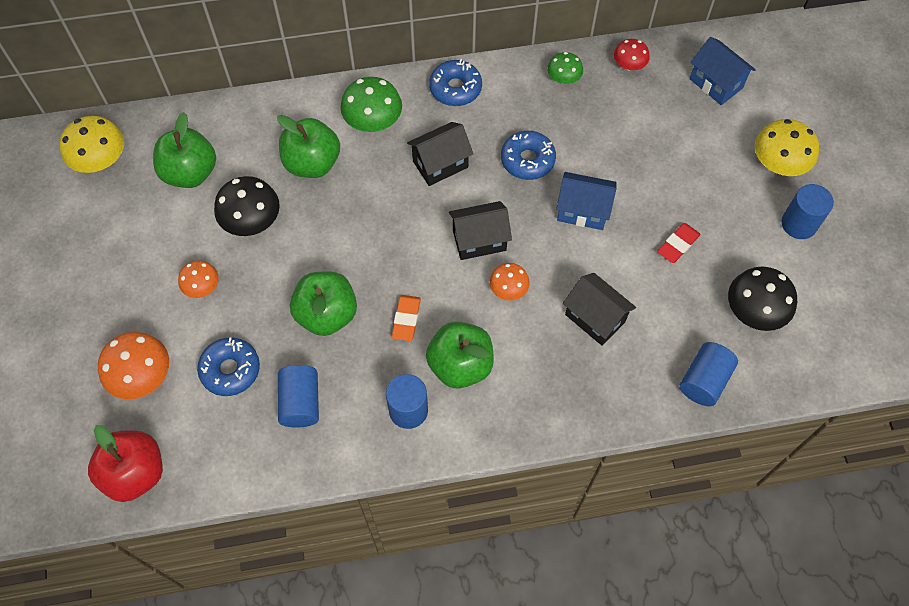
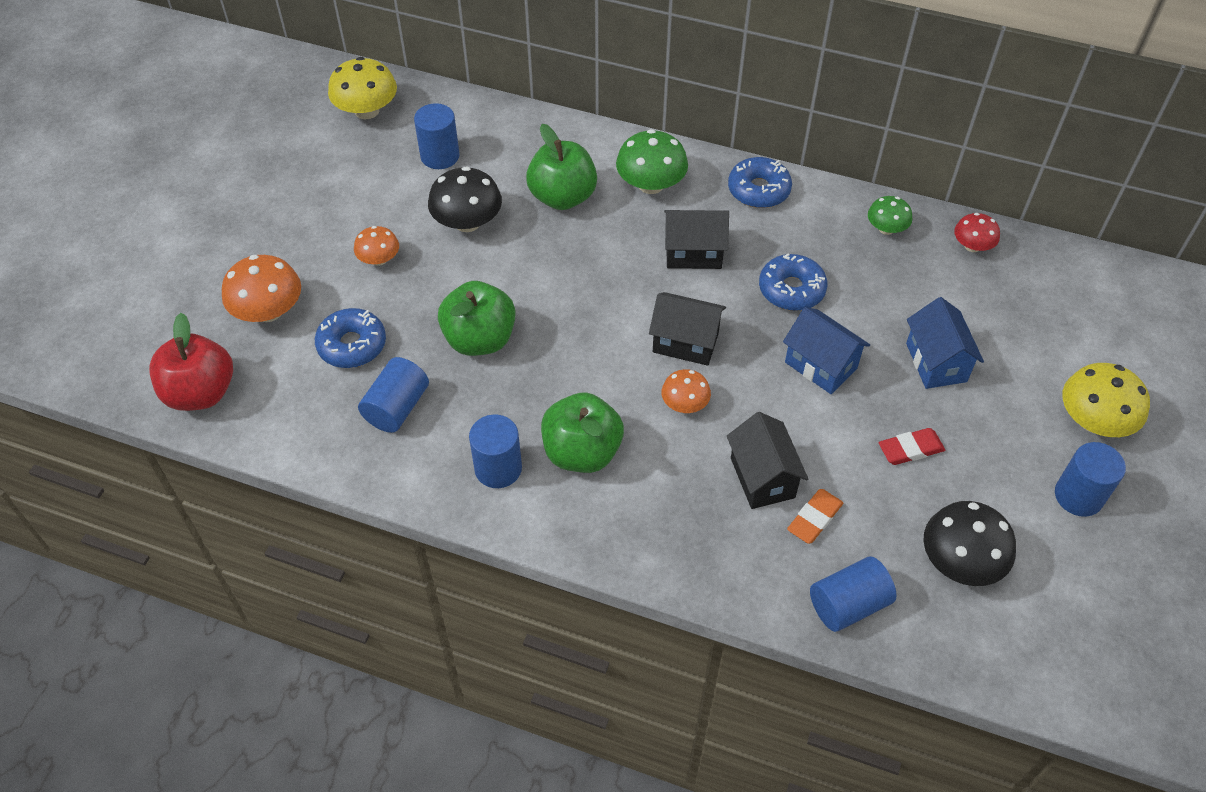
camera: 30 degrees right, 10 degrees down
green apple [153,112,216,188] -> blue cylinder [414,103,460,169]
orange eraser [392,295,421,341] -> orange eraser moved to [787,489,843,544]
blue house [689,37,756,105] -> blue house moved to [906,297,984,389]

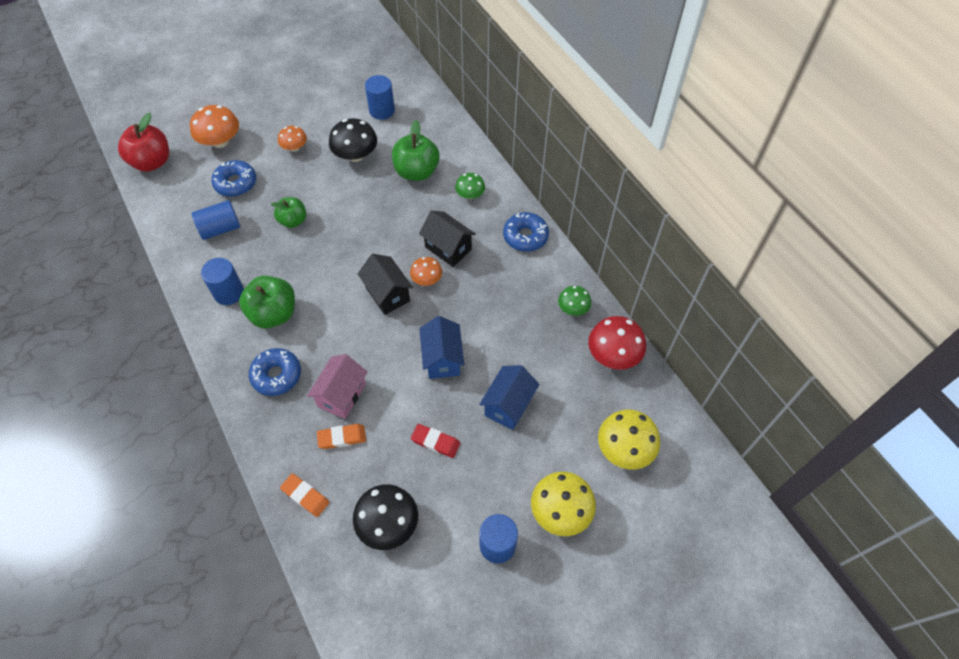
camera: 40 degrees right, 5 degrees up
yellow mushroom [328,57,397,120] -> yellow mushroom moved to [598,410,660,470]
green apple [438,281,515,356] -> green apple [271,197,306,228], size x0.64
green mushroom [616,129,688,194] -> green mushroom [455,173,485,199], size x0.60
orange mushroom [661,369,711,413] -> orange mushroom moved to [410,257,442,286]
black house [727,412,808,509] -> pink house [307,354,367,419]
blue donut [759,253,827,311] -> blue donut moved to [249,348,301,396]
blue cylinder [810,556,897,632] -> orange eraser [280,473,329,517]
red mushroom [954,213,1000,252] -> red mushroom [588,316,646,370], size x1.66

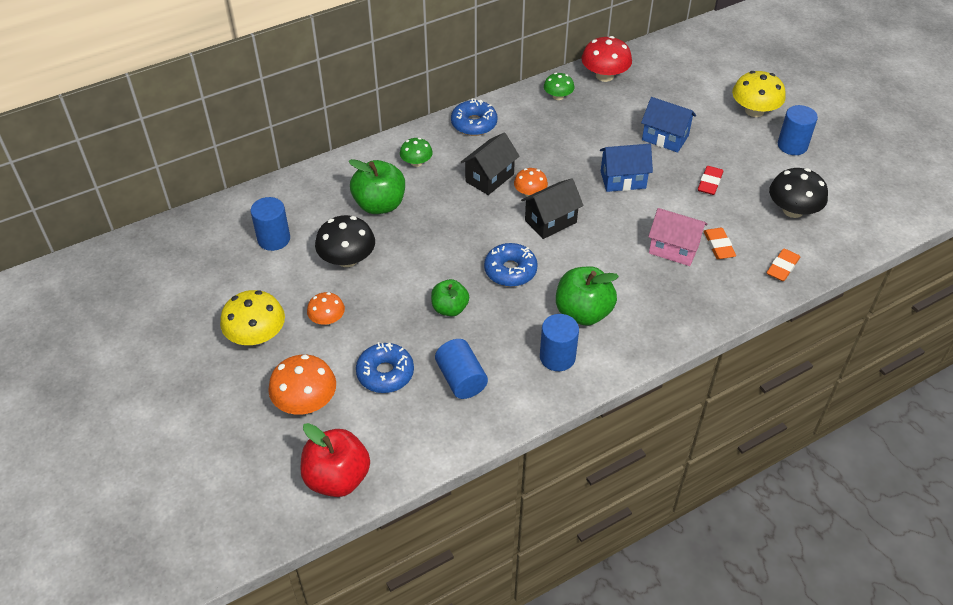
camera: 90 degrees left, 10 degrees down
blue donut [249,348,301,396] -> blue donut moved to [484,243,538,287]
yellow mushroom [598,410,660,470] -> yellow mushroom moved to [220,290,285,345]

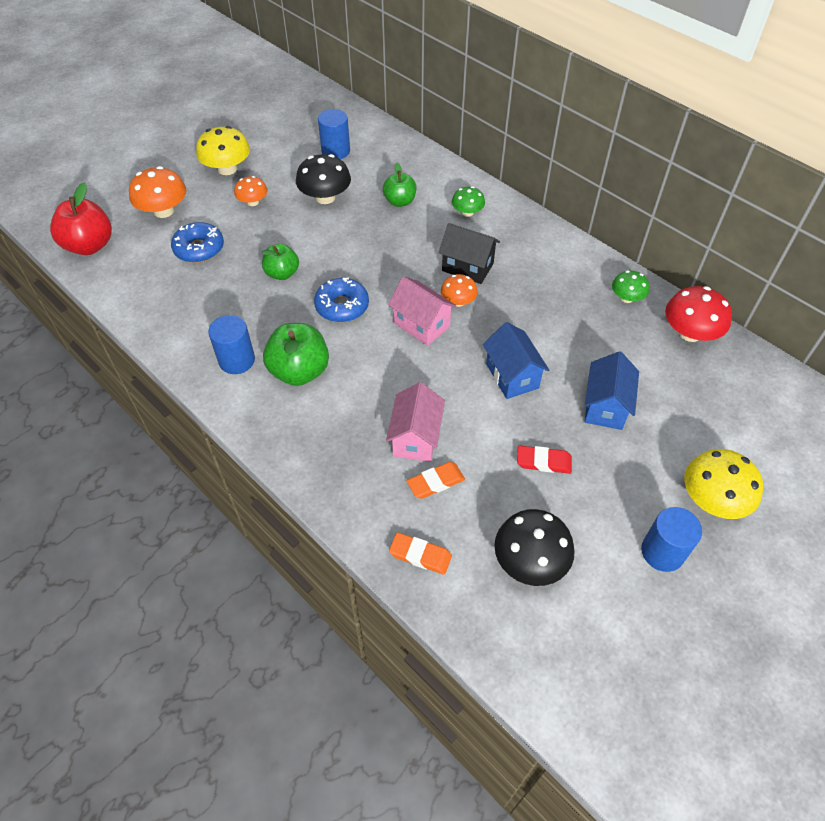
camera: 75 degrees right, 5 degrees up
green apple [349,159,405,214] -> green apple [383,163,416,207], size x0.64
blue cylinder [435,339,488,399] -> none
blue donut [451,98,498,136] -> none
black house [521,178,584,239] -> pink house [388,276,456,346]

